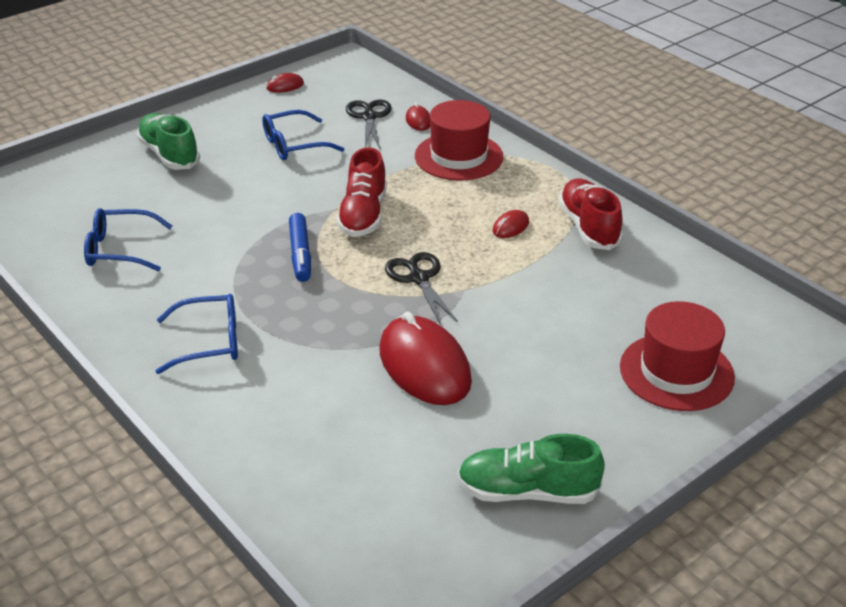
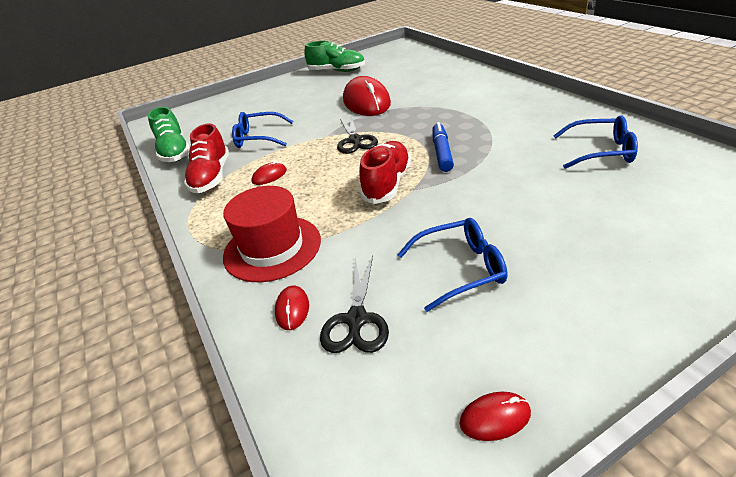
camera: 165 degrees left, 0 degrees up
green shoe [136,113,200,170] -> green shoe moved to [148,107,190,162]
blue glasses [155,294,238,374] -> blue glasses moved to [232,112,293,148]
red hat [620,301,735,411] -> none

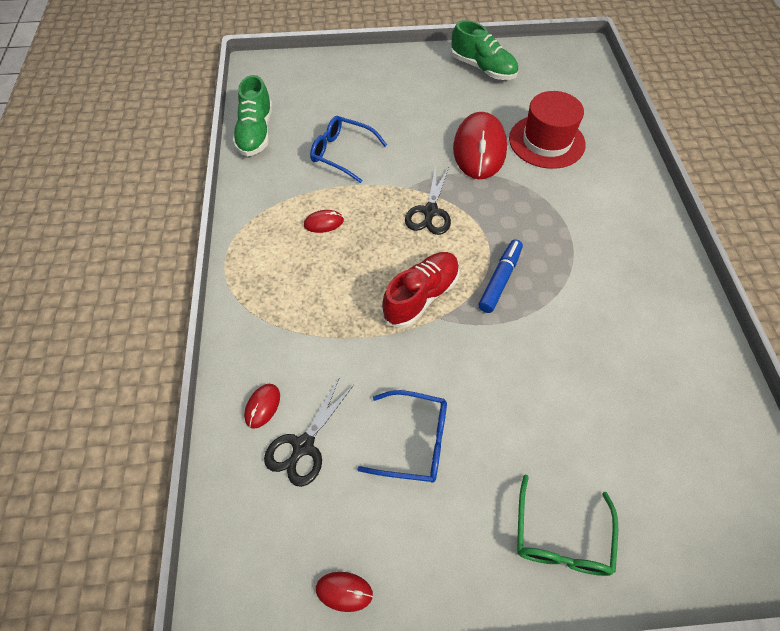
camera: 20 degrees right, 20 degrees up
red shoe [184,123,229,193] -> none
red hat [223,186,321,282] -> red hat moved to [509,91,586,169]
blue glasses [553,115,638,169] -> none
none -> green glasses [517,474,618,576]

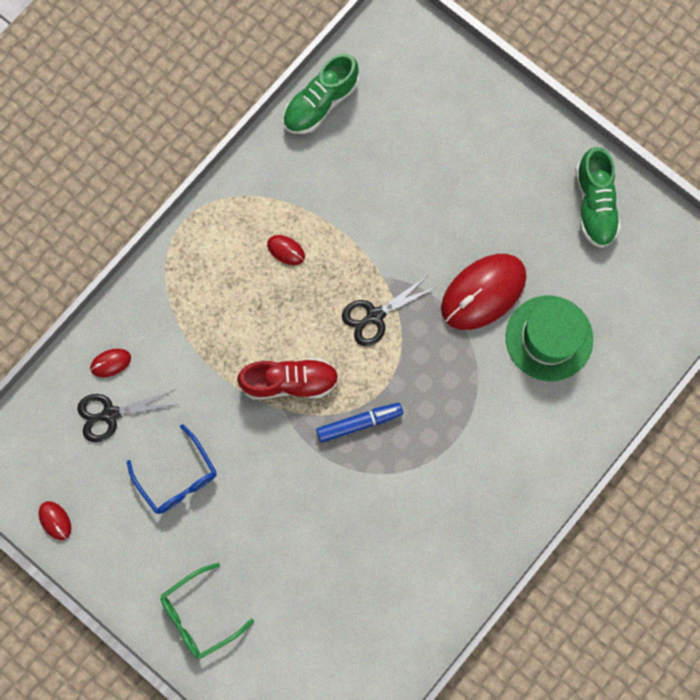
camera: 45 degrees right, 20 degrees up
blue glasses [310,116,387,183] -> none
red hat [509,91,586,169] -> green hat [506,295,593,381]

